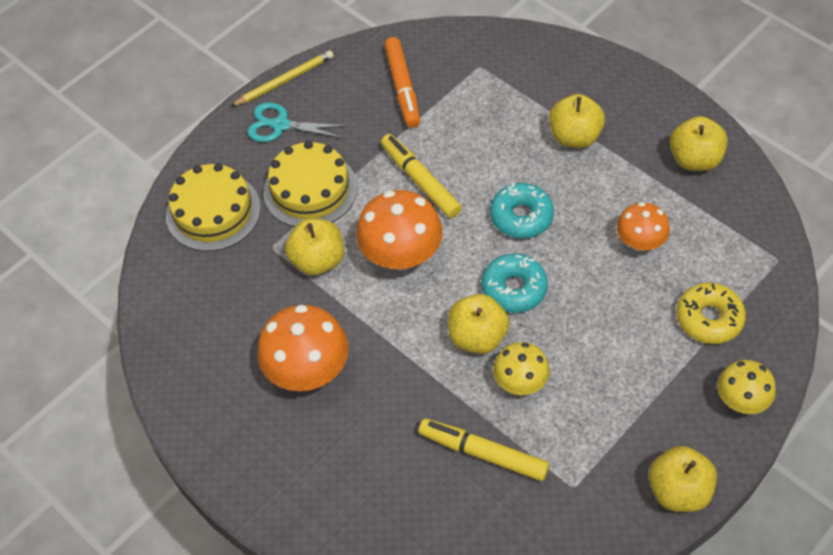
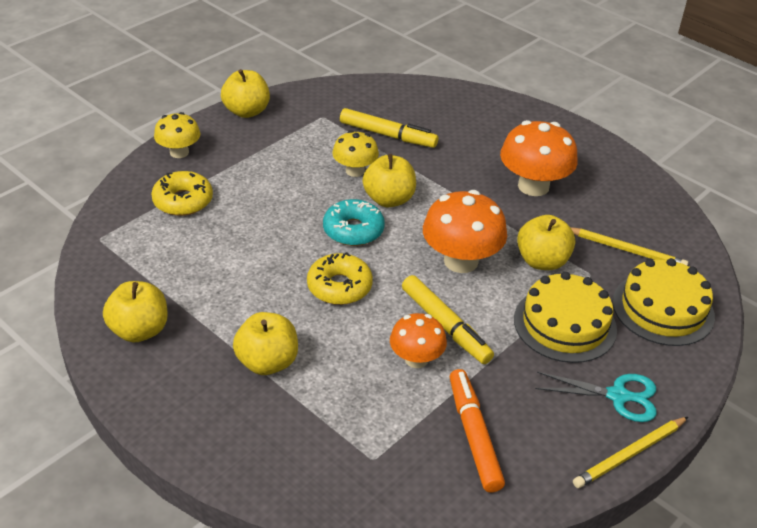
camera: 175 degrees right, 15 degrees down
turquoise donut [490,183,554,238] -> yellow donut [307,252,373,305]
orange mushroom [617,202,670,251] -> orange mushroom moved to [390,313,447,368]
none -> yellow pencil [570,227,688,266]

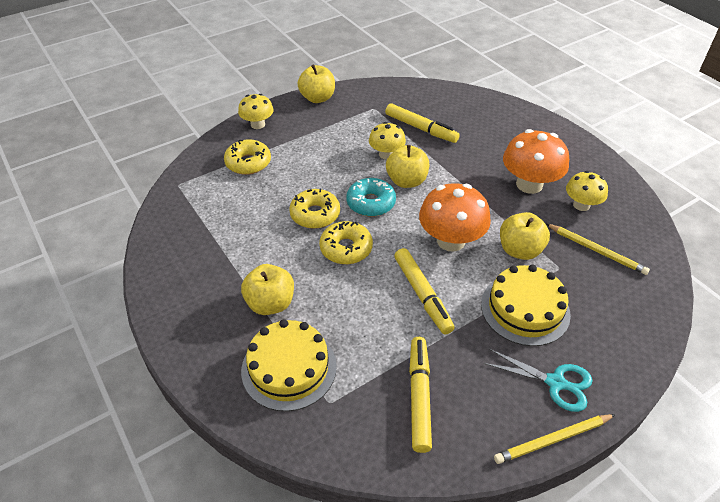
camera: 15 degrees right, 5 degrees up
yellow apple [103,281,168,342] -> none
orange mushroom [390,313,447,368] -> none
orange marker [450,369,505,492] -> yellow marker [409,337,432,453]
yellow cake [613,258,715,346] -> yellow cake moved to [241,319,337,411]
none -> yellow donut [289,188,340,229]
none -> yellow mushroom [566,171,608,211]

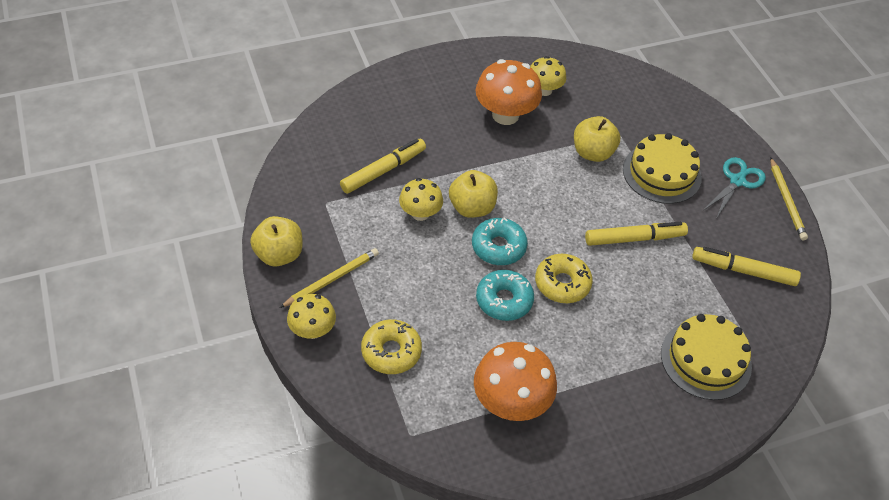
camera: 80 degrees left, 5 degrees up
yellow apple [241,264,294,315] -> none
yellow donut [289,188,340,229] -> turquoise donut [476,270,534,321]
orange mushroom [419,183,491,252] -> orange mushroom moved to [474,342,557,421]
yellow pencil [546,224,650,275] -> yellow pencil moved to [280,248,379,308]

